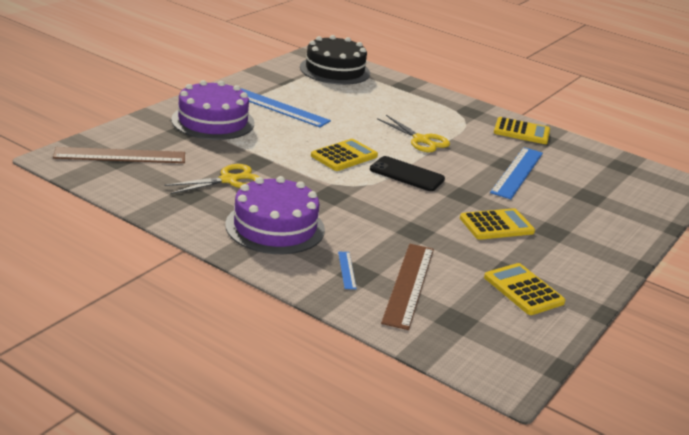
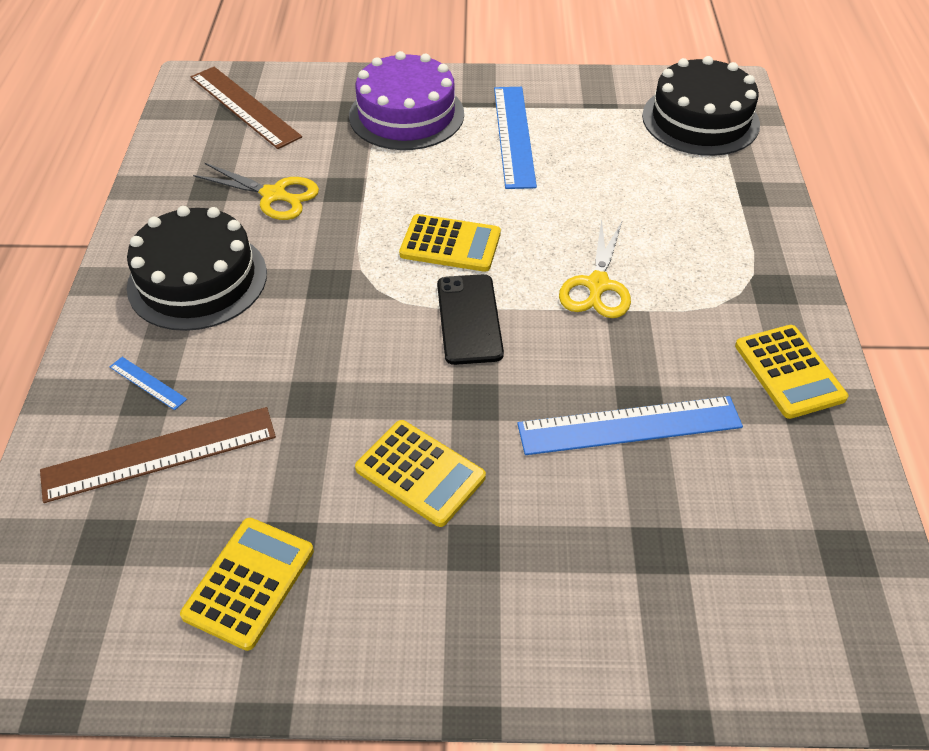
camera: 60 degrees right, 20 degrees up
purple cake [225,176,325,254] -> black cake [127,206,267,331]
blue ruler [338,251,357,289] -> blue ruler turned 75 degrees clockwise [110,357,187,410]

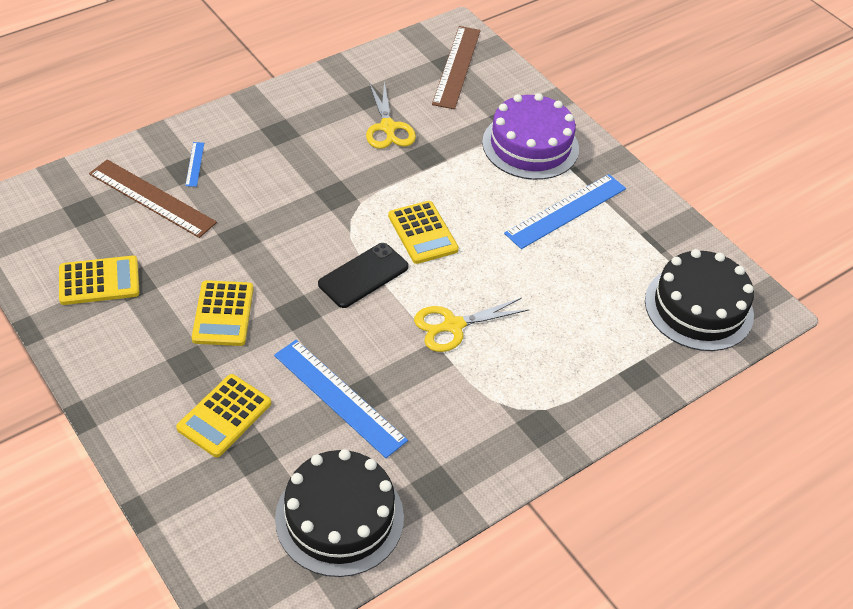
camera: 50 degrees right, 0 degrees up
black cake [127,206,267,331] -> black cake moved to [275,449,404,577]
yellow calculator [735,325,848,419] -> yellow calculator moved to [176,374,271,457]

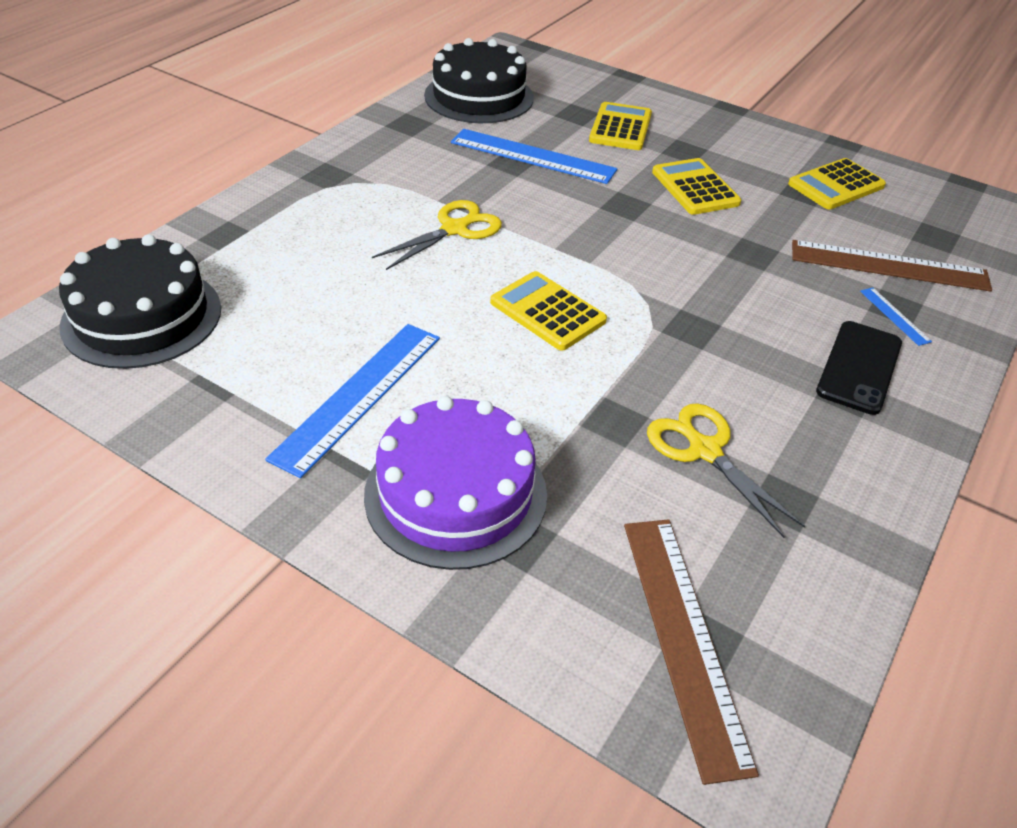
camera: 160 degrees right, 5 degrees down
black phone [318,243,409,308] -> black phone moved to [816,321,902,415]

